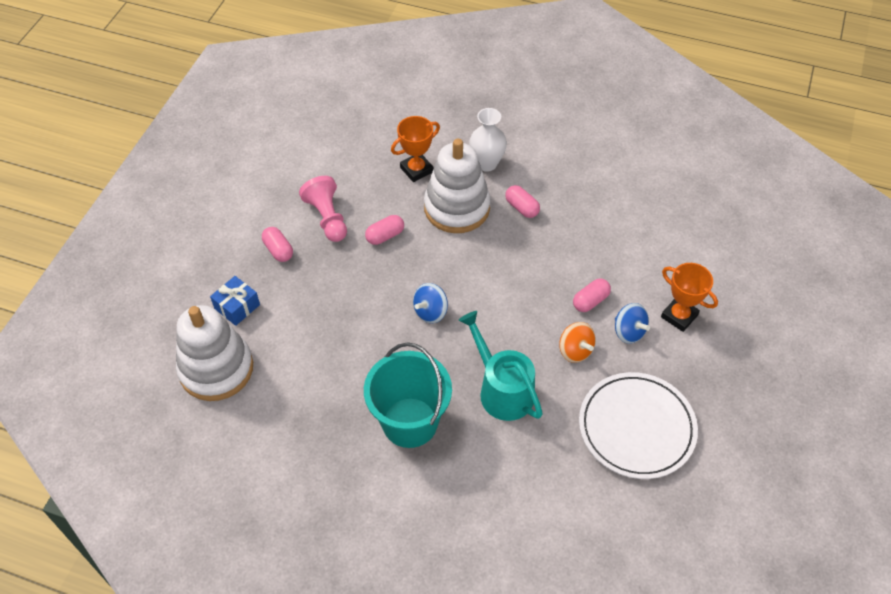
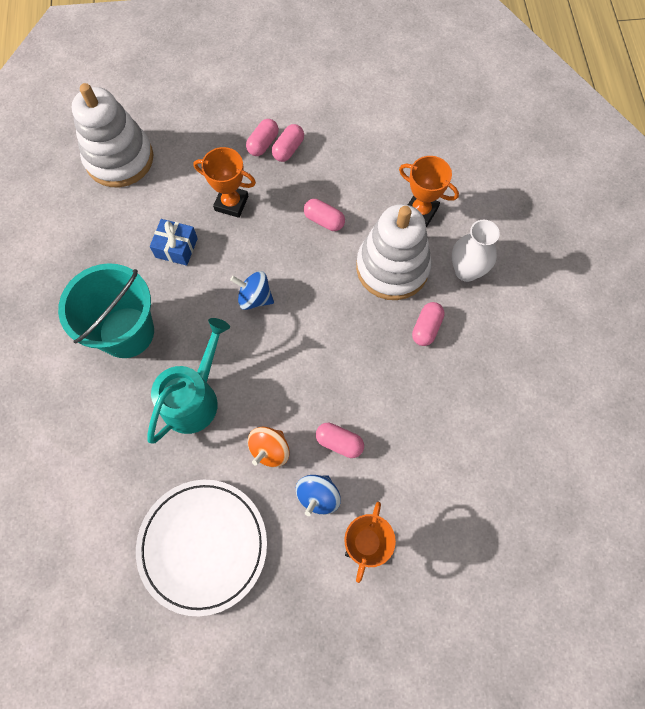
camera: 65 degrees right, 15 degrees up
blue gift [210,276,260,326] -> blue gift moved to [150,219,198,266]
pink pawn [299,176,347,242] -> none
none -> orange trophy [193,147,256,218]
none -> pink capsule [272,124,304,162]

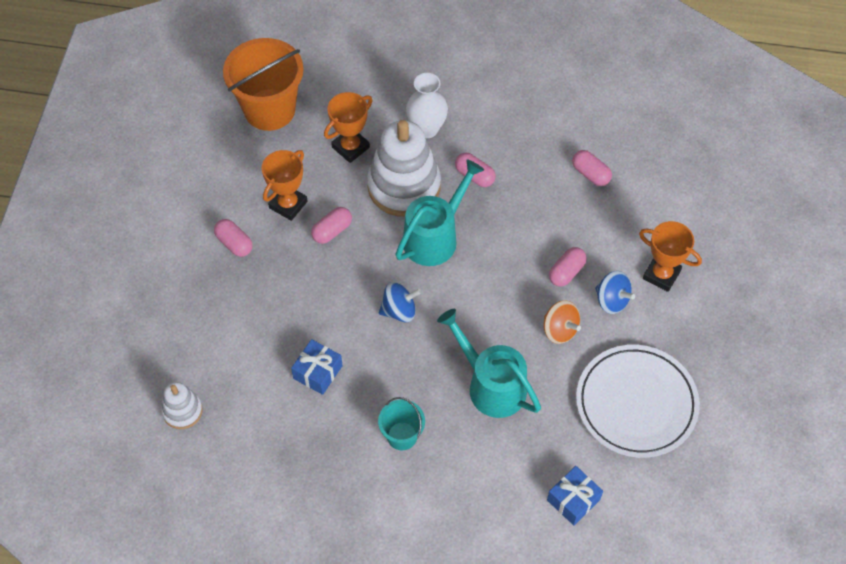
camera: 75 degrees left, 10 degrees down
turquoise bucket [58,263,154,358] -> turquoise bucket [378,397,425,450], size x0.52
white stacking toy [72,83,153,187] -> white stacking toy [161,382,203,429], size x0.50
orange trophy [193,147,256,218] -> orange trophy moved to [262,150,308,221]
blue spinning top [230,271,274,310] -> blue spinning top turned 135 degrees counterclockwise [379,282,422,322]
pink capsule [246,119,279,156] -> pink capsule moved to [572,150,612,186]
none -> orange bucket [223,38,304,131]
none -> turquoise watering can [395,159,484,266]
none -> blue gift [547,466,603,526]

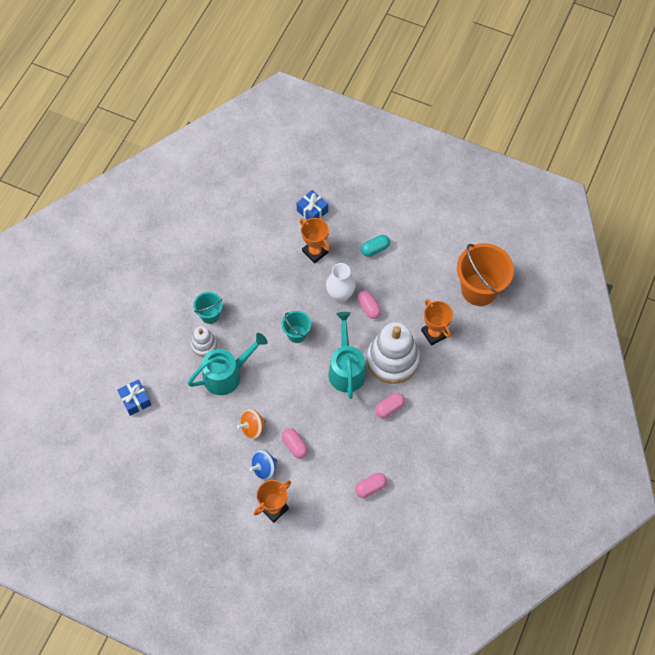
camera: 105 degrees right, 5 degrees up
white stacking toy [161,382,203,429] -> white stacking toy moved to [191,326,217,356]
pink capsule [214,219,253,257] -> turquoise capsule [361,235,390,257]
orange trophy [262,150,308,221] -> orange trophy moved to [300,218,330,263]
blue gift [291,339,343,395] -> blue gift moved to [297,190,328,220]
blue spinning top [379,282,422,322] -> turquoise bucket [282,311,311,343]
turquoise watering can [395,159,484,266] -> turquoise watering can turned 150 degrees counterclockwise [328,312,366,399]
white vase [406,73,448,138] -> white vase moved to [326,263,356,303]
white plate [576,345,700,458] -> none

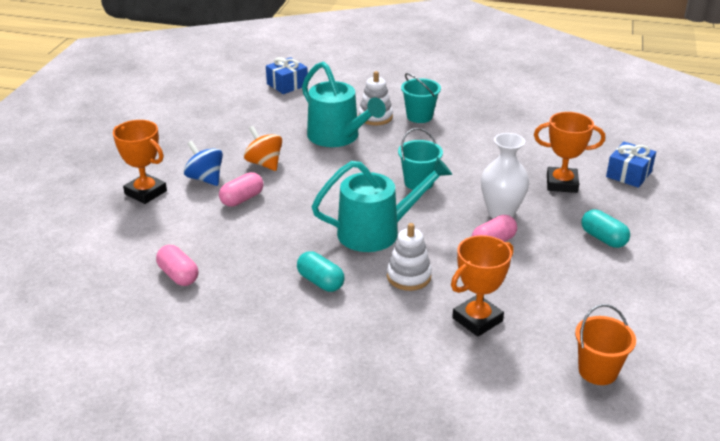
camera: 80 degrees right, 30 degrees down
orange trophy [300,218,330,263] -> orange trophy turned 60 degrees clockwise [534,112,605,193]
white stacking toy [367,322,420,384] -> white stacking toy [387,223,432,291], size x0.50
pink capsule [375,393,405,418] -> turquoise capsule [297,251,344,292]
orange bucket [457,243,514,306] -> orange bucket [575,304,636,385], size x0.52

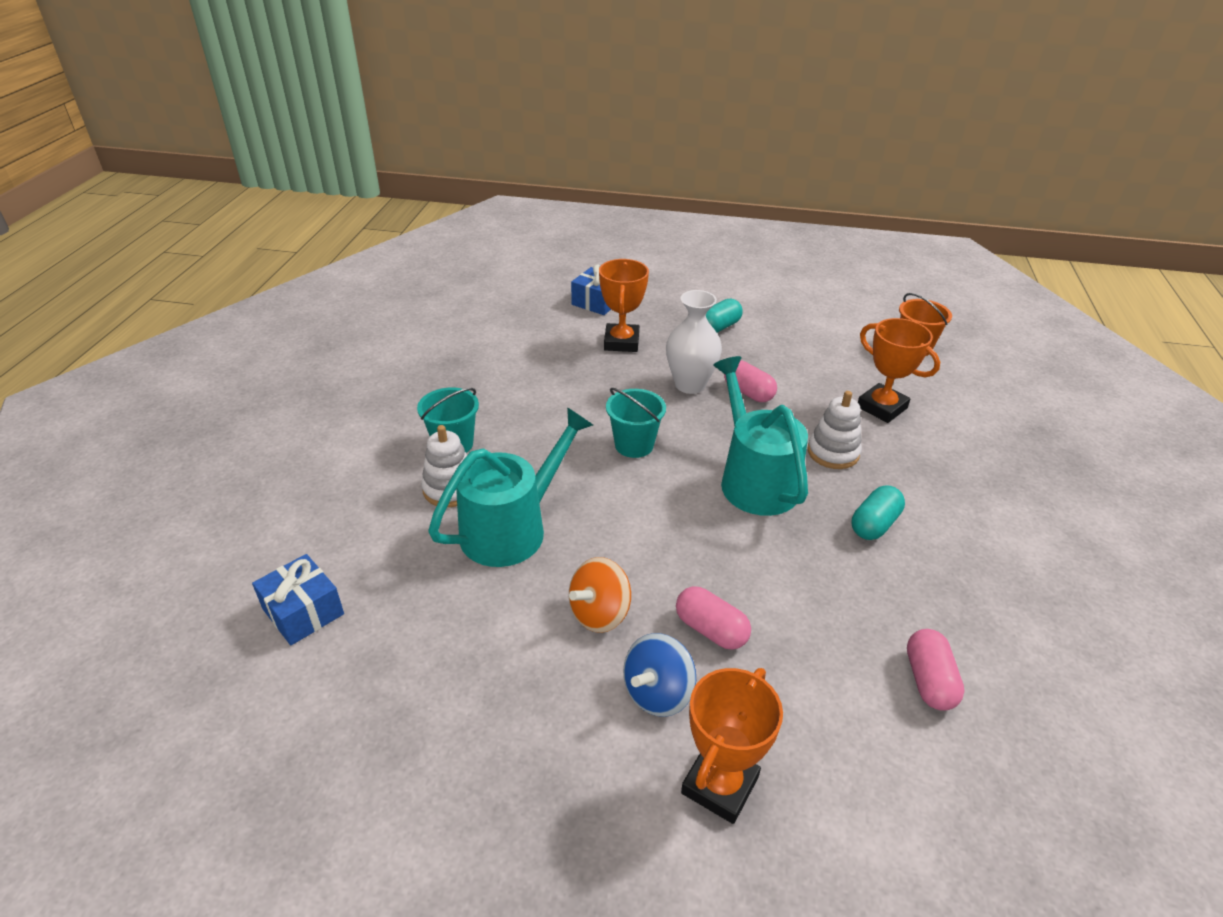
camera: 95 degrees left, 5 degrees up
pink capsule [156,245,198,286] -> pink capsule turned 45 degrees counterclockwise [907,629,965,711]

